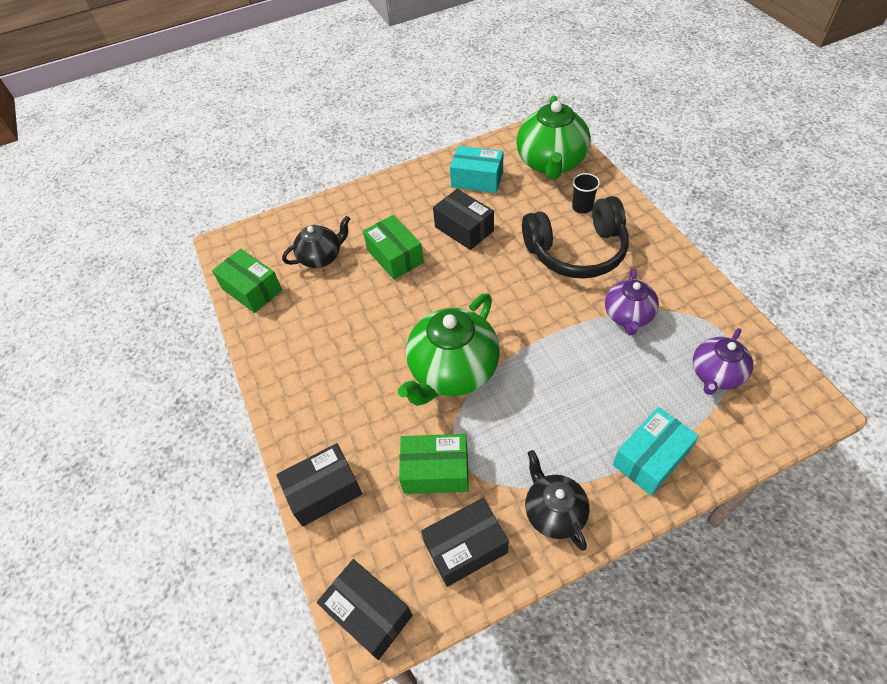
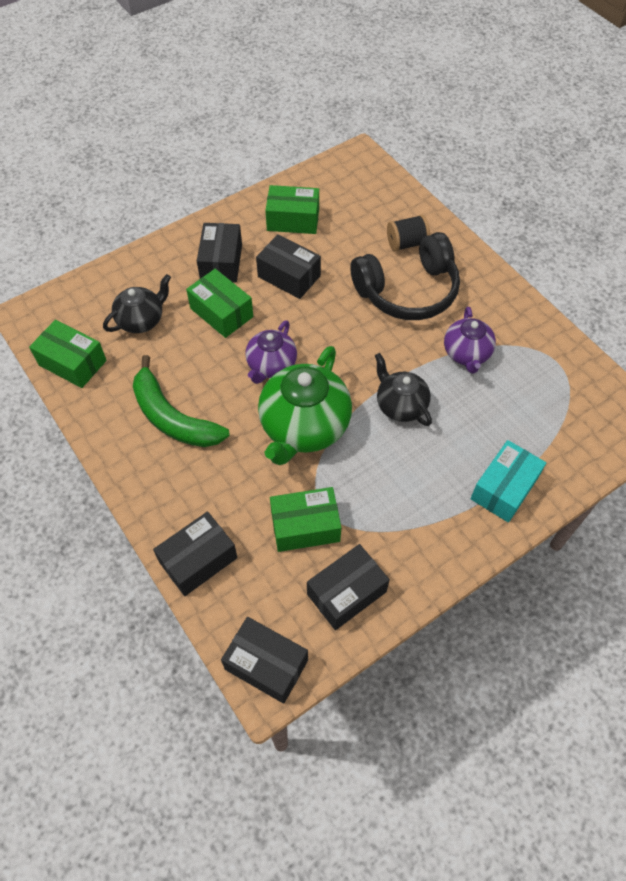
camera: 15 degrees left, 5 degrees up
turquoise box [450,146,503,193] -> green box [265,185,319,234]
green teapot [516,95,591,179] -> none
black teapot [525,450,590,551] -> black teapot moved to [375,353,432,426]
black cup [572,173,600,214] -> black spool [387,215,430,252]
purple teapot [693,328,753,395] -> purple teapot moved to [245,320,297,384]
none -> green banana [133,355,230,447]
none -> black box [197,223,242,283]

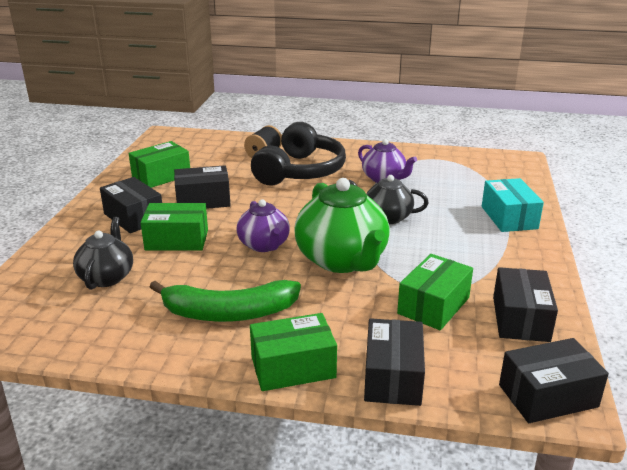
camera: 45 degrees left, 30 degrees down
green box [29,320,107,388] -> green box moved to [250,313,337,391]

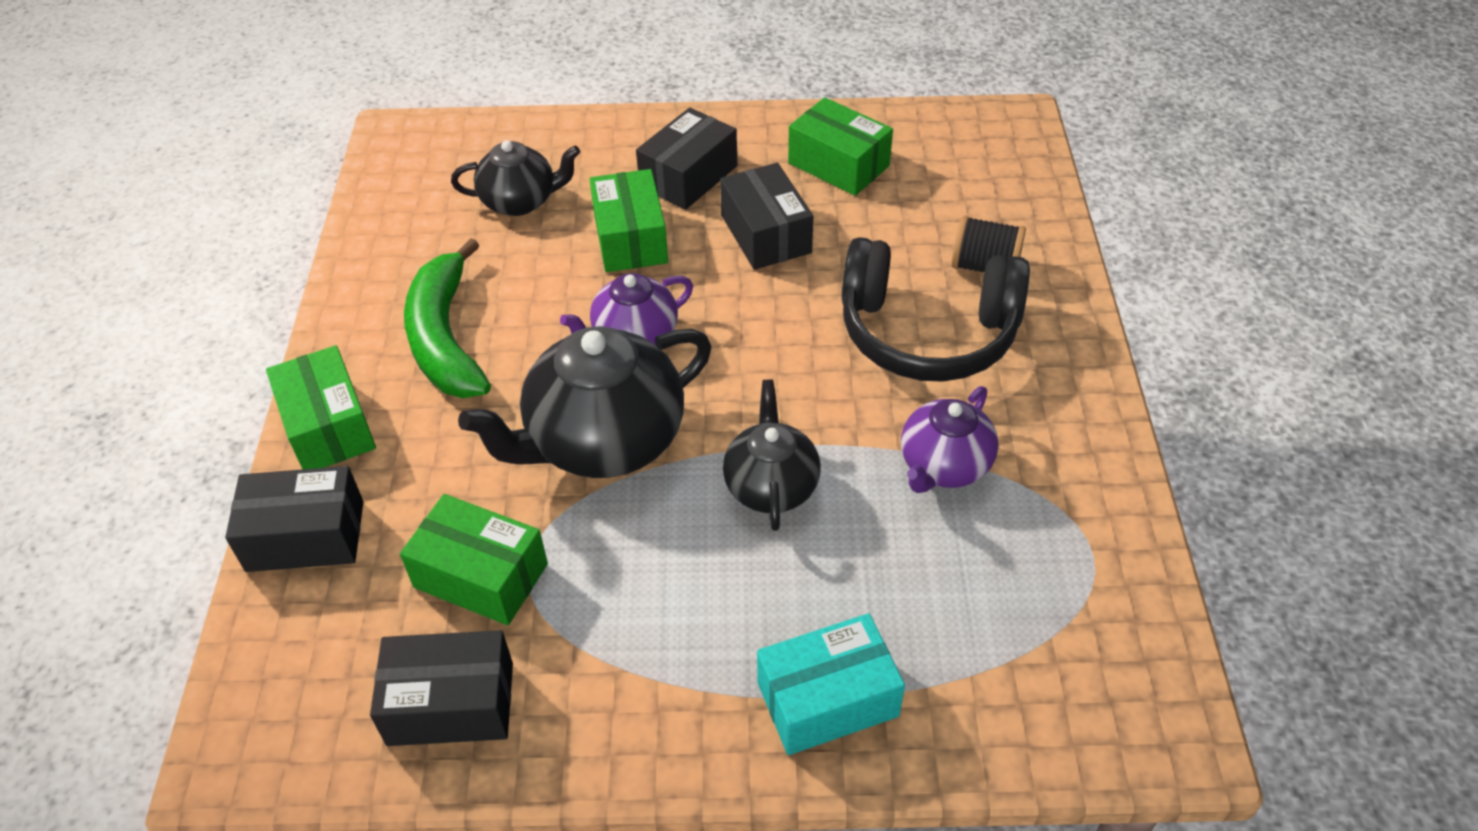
camera: 80 degrees right, 20 degrees up
green teapot [295,178,390,273] -> black teapot [458,326,711,478]
black box [499,338,609,423] -> none

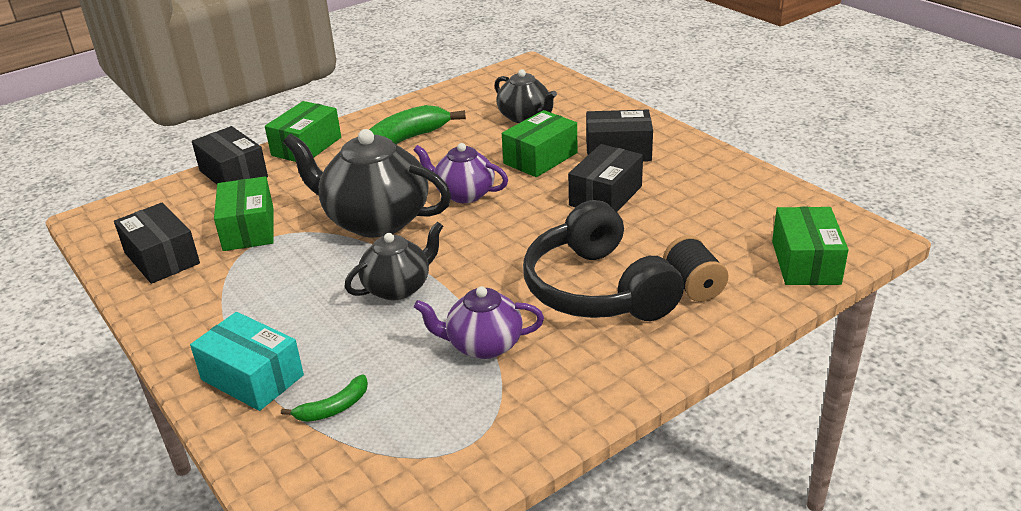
camera: 55 degrees right, 15 degrees down
green box [788,97,893,196] -> green box moved to [772,207,849,285]
none -> green banana [281,374,368,422]

